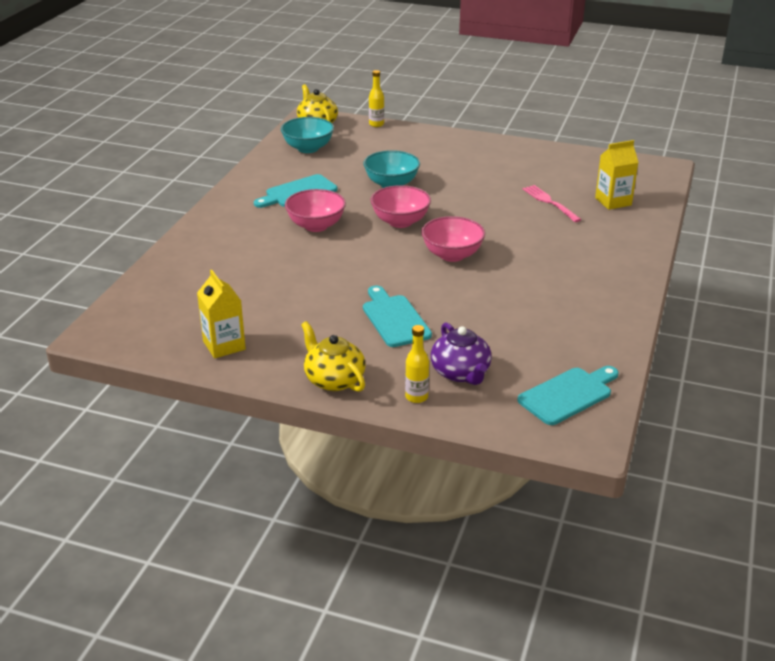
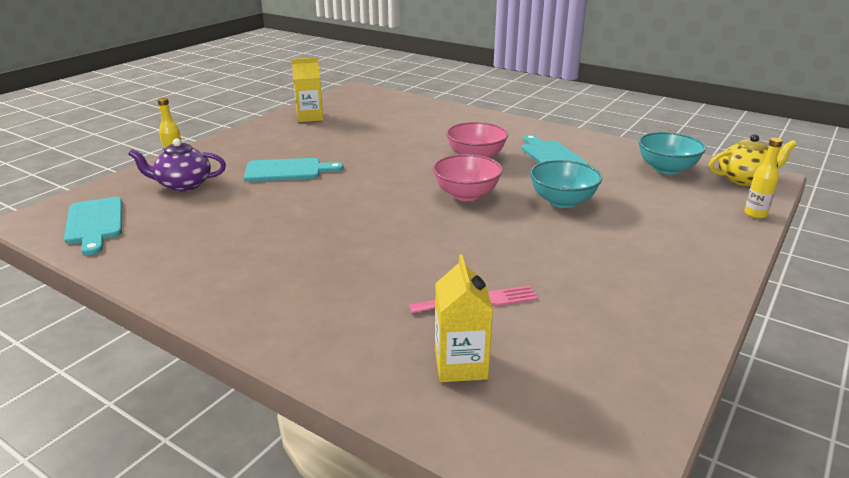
camera: 105 degrees right, 5 degrees down
yellow teapot [301,321,366,392] -> none
pink bowl [421,216,485,262] -> none

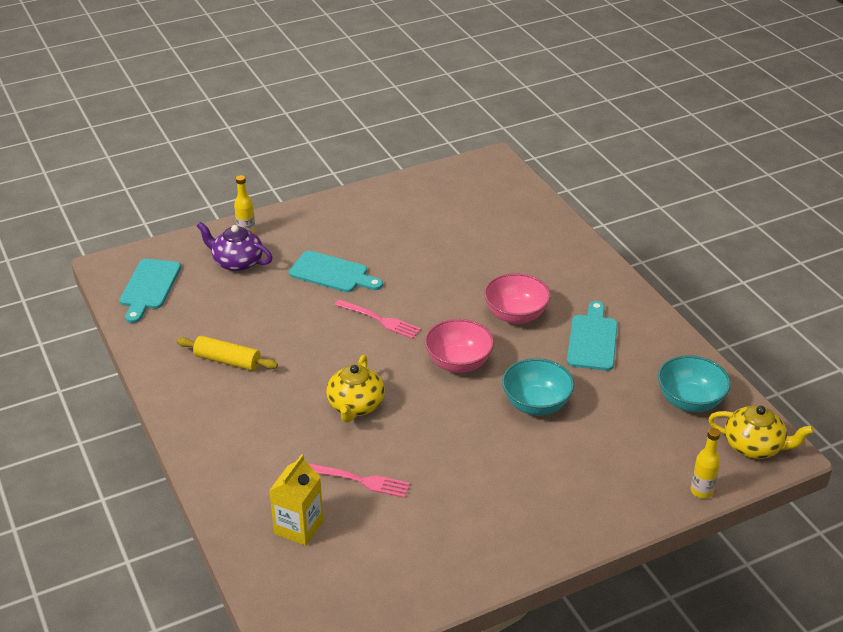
camera: 30 degrees right, 10 degrees up
yellow carton [292,57,323,122] -> none
none -> yellow rolling pin [177,336,278,371]
none -> yellow teapot [326,355,385,422]
none -> pink fork [334,299,421,339]

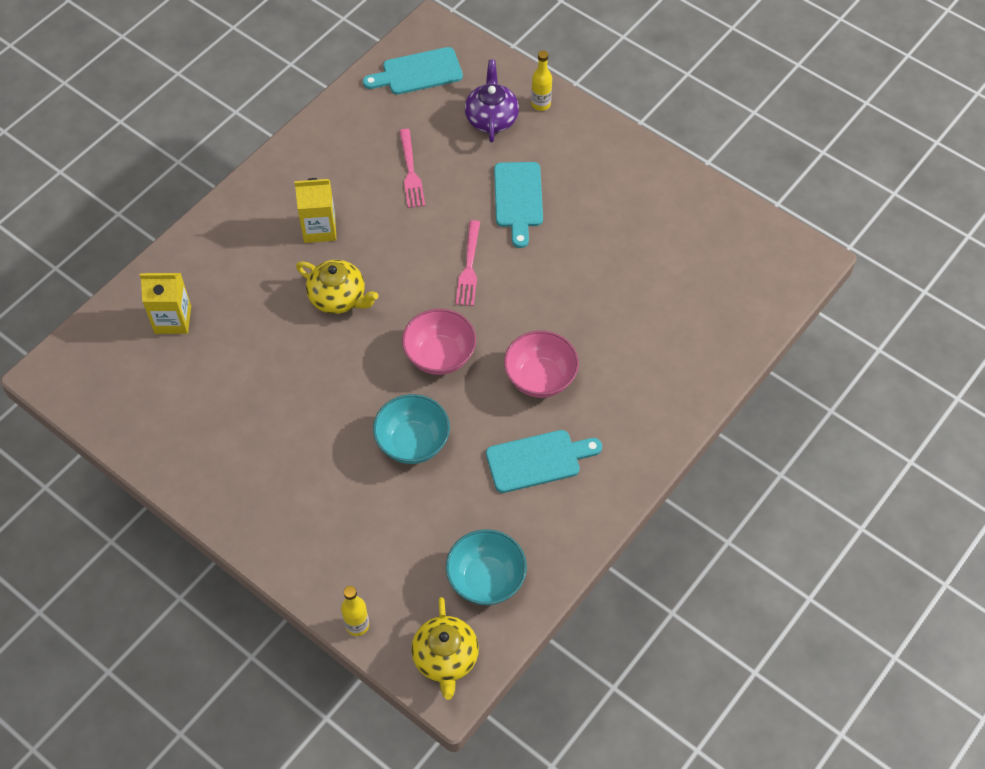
camera: 65 degrees right, 20 degrees up
yellow rolling pin [177,336,278,371] -> none
pink fork [308,463,410,498] -> pink fork moved to [399,129,425,208]
yellow teapot [326,355,385,422] -> yellow teapot turned 135 degrees counterclockwise [296,260,378,314]
none -> yellow carton [295,178,336,243]

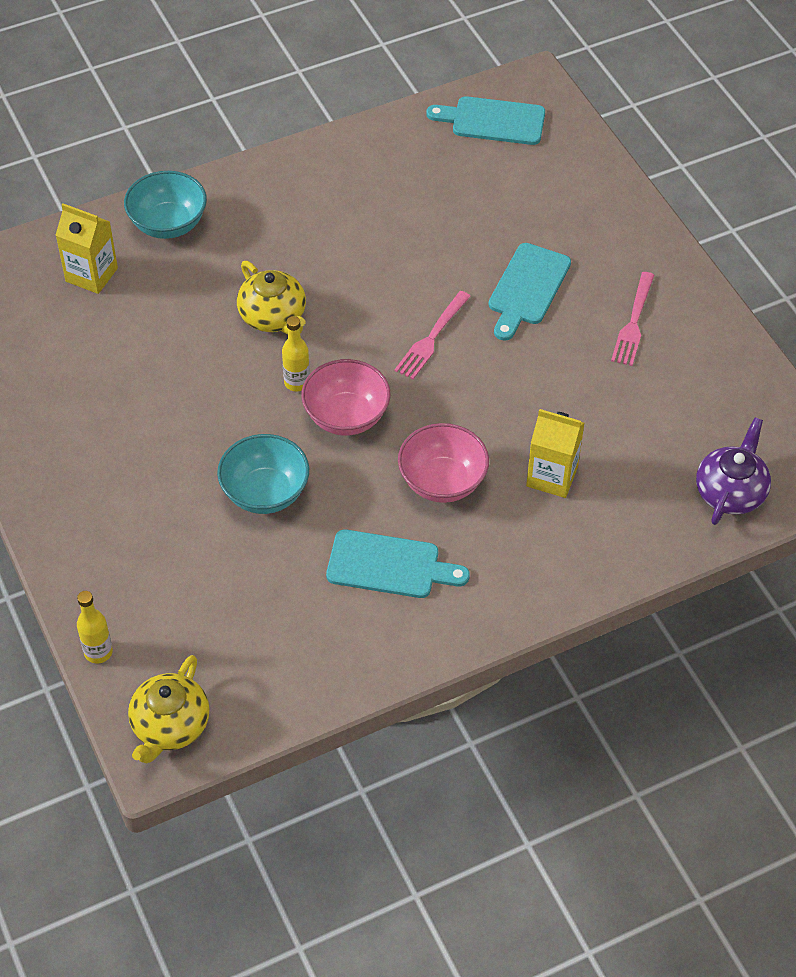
camera: 25 degrees right, 5 degrees down
yellow carton [295,178,336,243] -> yellow carton moved to [526,409,584,498]
pink fork [399,129,425,208] -> pink fork moved to [611,272,654,366]
turquoise bowl [446,529,527,605] -> turquoise bowl moved to [124,171,207,239]
purple teapot [465,59,519,143] -> purple teapot moved to [696,417,771,525]
yellow bottle [531,50,552,111] -> yellow bottle moved to [282,316,310,391]

